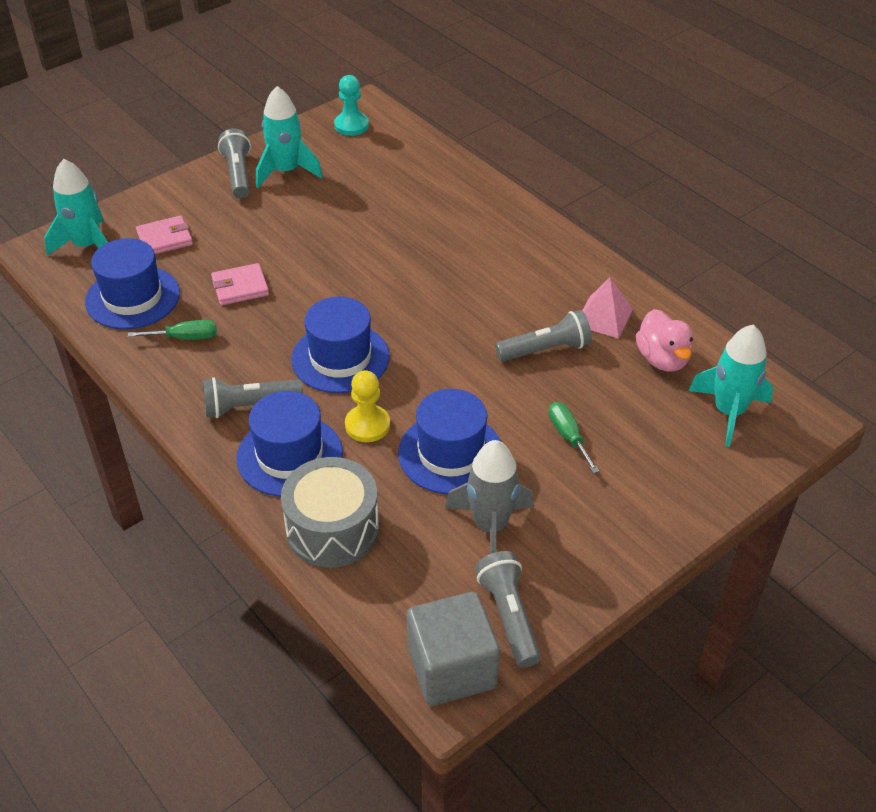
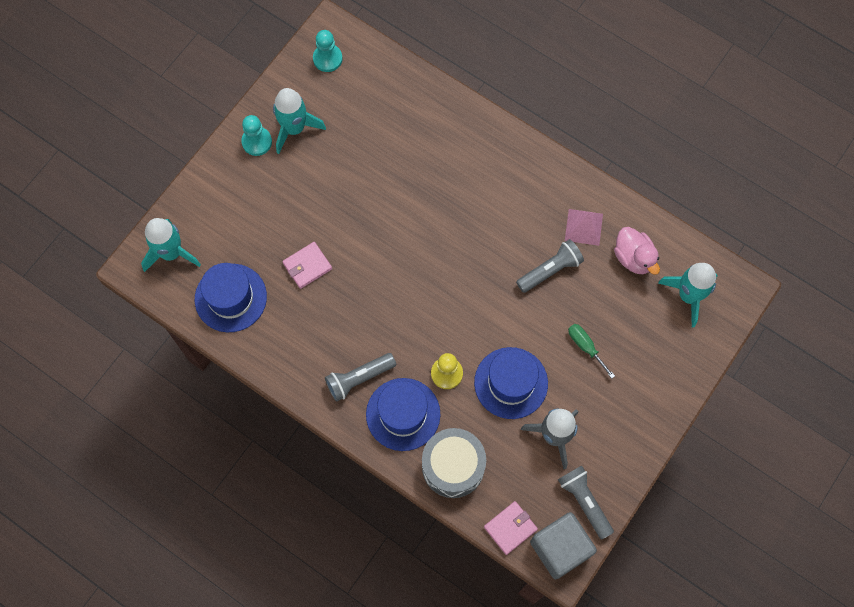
camera: 15 degrees left, 25 degrees up
green screwdriver [128,320,217,340] -> none
pink wallet [136,215,193,254] -> pink wallet moved to [484,501,538,555]
grey flashlight [218,129,251,199] -> turquoise pawn [241,115,272,156]
blue hat [291,297,390,393] -> none

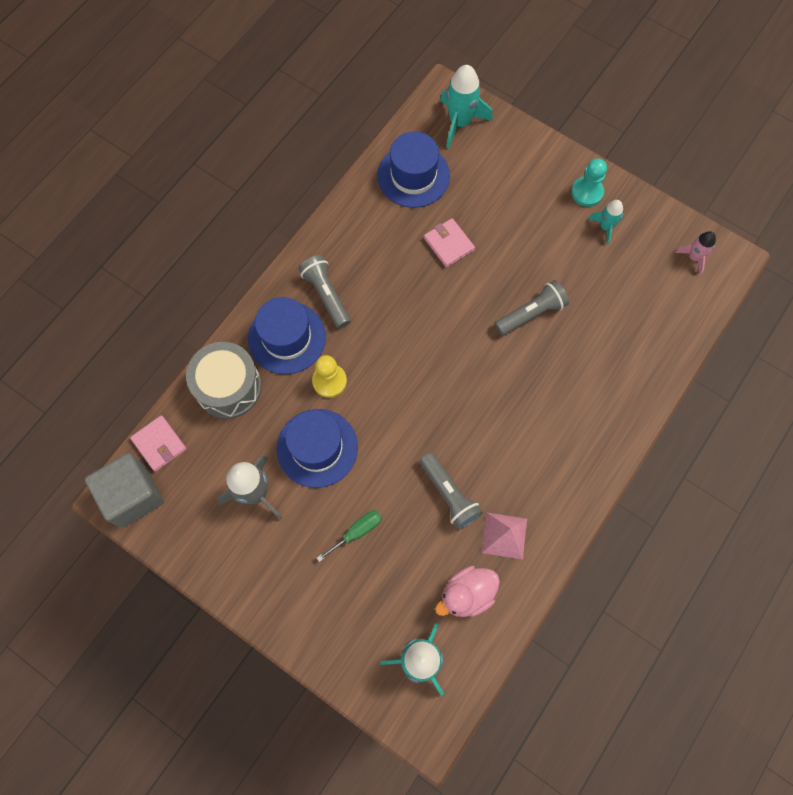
camera: 90 degrees right, 0 degrees up
turquoise rocket [273,88,326,154] -> turquoise rocket [588,200,624,245], size x0.57
turquoise pawn [313,30,343,72] -> pink rocket [675,231,716,275]
grey flashlight [558,465,614,539] -> grey flashlight moved to [495,280,569,335]

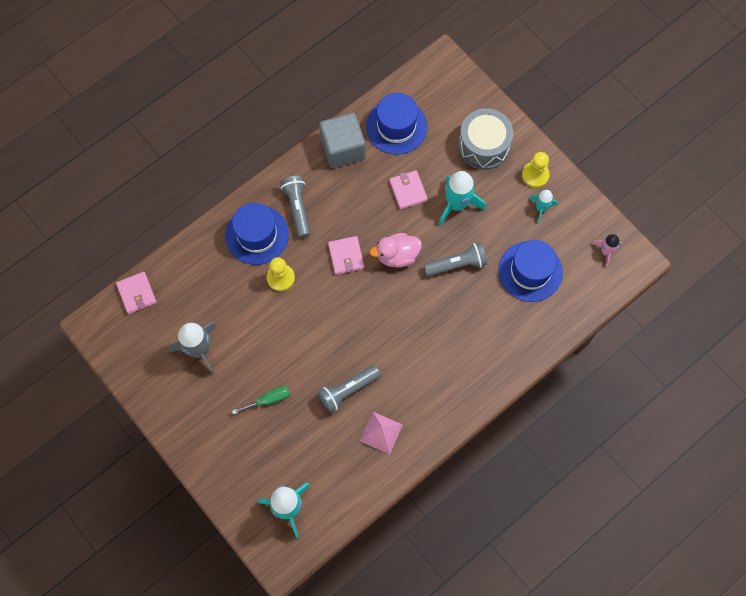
camera: 15 degrees right, 0 degrees up
grey cube [85,453,164,528] -> grey cube moved to [319,113,365,168]
grey drum [186,342,262,419] -> grey drum moved to [458,108,513,170]
blue hat [277,409,358,488] -> blue hat moved to [498,240,563,302]
grey flashlight [420,453,483,530] -> grey flashlight turned 75 degrees clockwise [318,365,381,413]
pink duck [435,566,500,617] -> pink duck moved to [370,233,422,268]
turquoise rocket [440,65,493,148] -> turquoise rocket moved to [438,171,486,226]
turquoise pawn [571,158,607,207] -> yellow pawn [522,152,550,188]
none -> pink wallet [328,236,364,275]

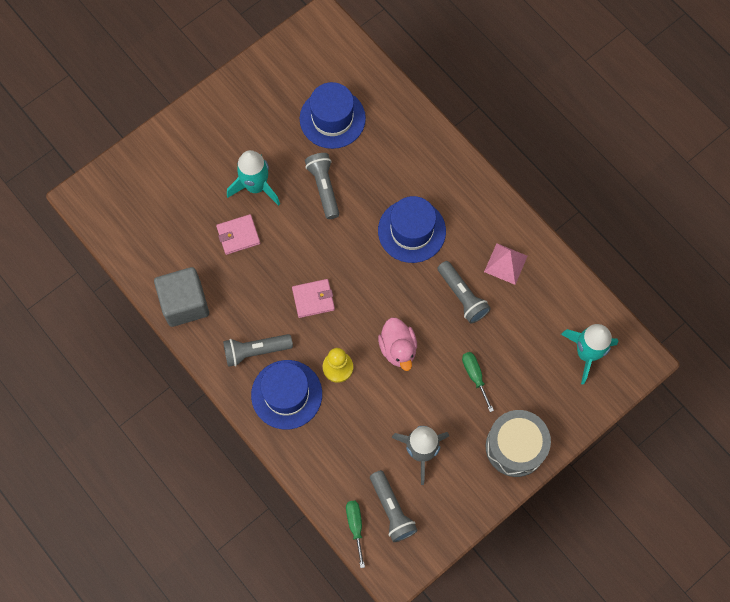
camera: 90 degrees left, 0 degrees up
pink wallet [116,272,157,314] -> green screwdriver [346,501,365,568]
blue hat [366,93,427,154] -> blue hat moved to [378,196,446,263]
pink duck [370,233,422,268] -> pink duck moved to [378,317,417,371]
grey drum [458,108,513,170] -> grey drum moved to [486,410,551,477]
yellow pawn [522,152,550,188] -> none
turquoise rocket [529,190,557,223] -> none
pink rocket [591,234,622,268] -> none
none -> grey flashlight [370,470,418,542]

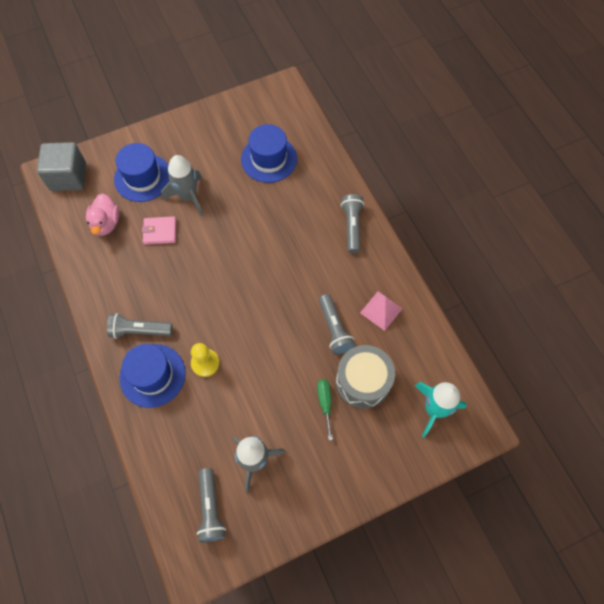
camera: 15 degrees right, 5 degrees down
grey cube [154,267,209,327] -> grey cube moved to [37,142,86,191]
turquoise rocket [227,150,280,206] -> grey rocket [161,155,203,216]
pink wallet [292,279,335,318] -> none
grey flashlight [305,153,339,219] -> grey flashlight moved to [341,194,364,253]
green screwdriver [346,501,365,568] -> none
blue hat [378,196,446,263] -> blue hat moved to [114,143,170,202]
pink duck [378,317,417,371] -> pink duck moved to [86,194,119,236]
grey drum [486,410,551,477] -> grey drum moved to [336,345,395,409]

